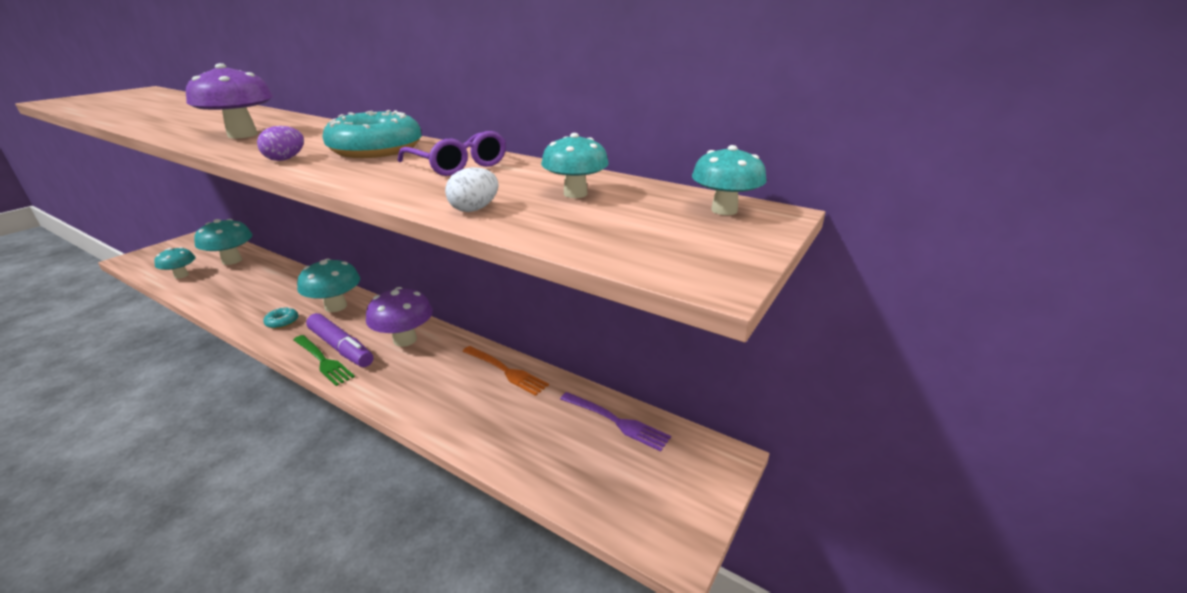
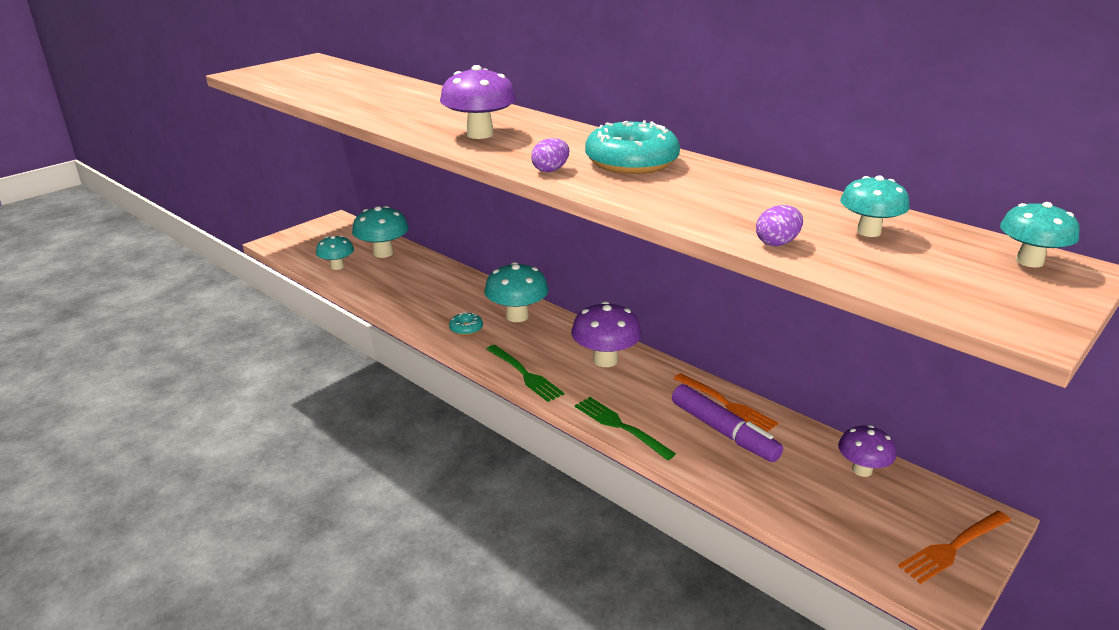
camera: 10 degrees right, 0 degrees up
purple marker [306,313,373,367] -> purple marker moved to [672,384,783,462]
purple glasses [397,131,506,176] -> none
white egg [445,167,499,212] -> purple egg [756,205,803,246]
purple fork [560,392,671,452] -> purple mushroom [838,425,896,477]
none -> green fork [575,397,676,460]
none -> orange fork [898,511,1011,584]

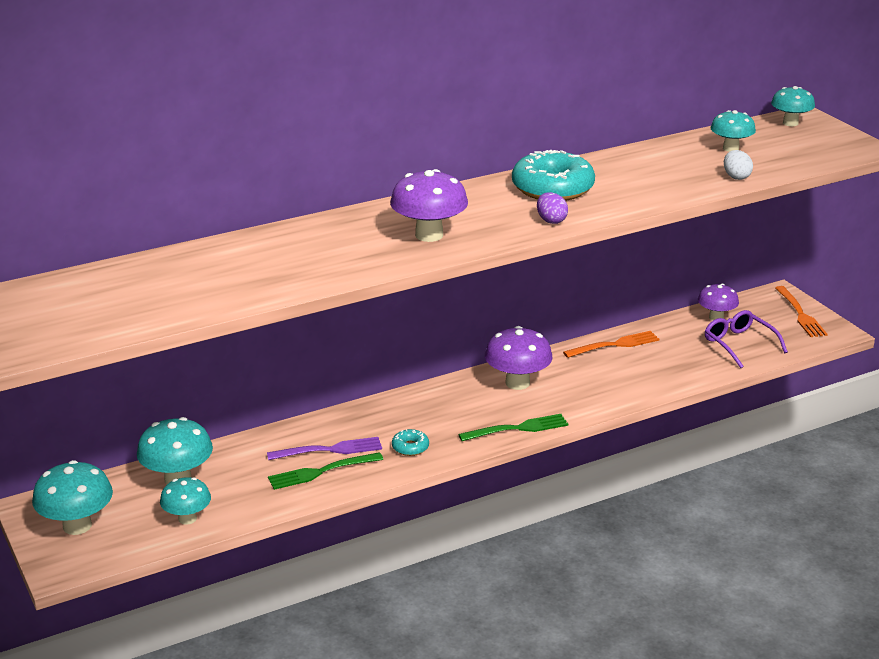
camera: 70 degrees left, 0 degrees up
turquoise mushroom [484,262,549,322] -> turquoise mushroom moved to [32,460,113,535]
green fork [575,397,676,460] -> green fork moved to [268,452,383,490]
purple marker [672,384,783,462] -> none
purple egg [756,205,803,246] -> white egg [724,150,753,180]
none -> purple fork [267,437,382,460]
none -> purple glasses [705,310,788,368]

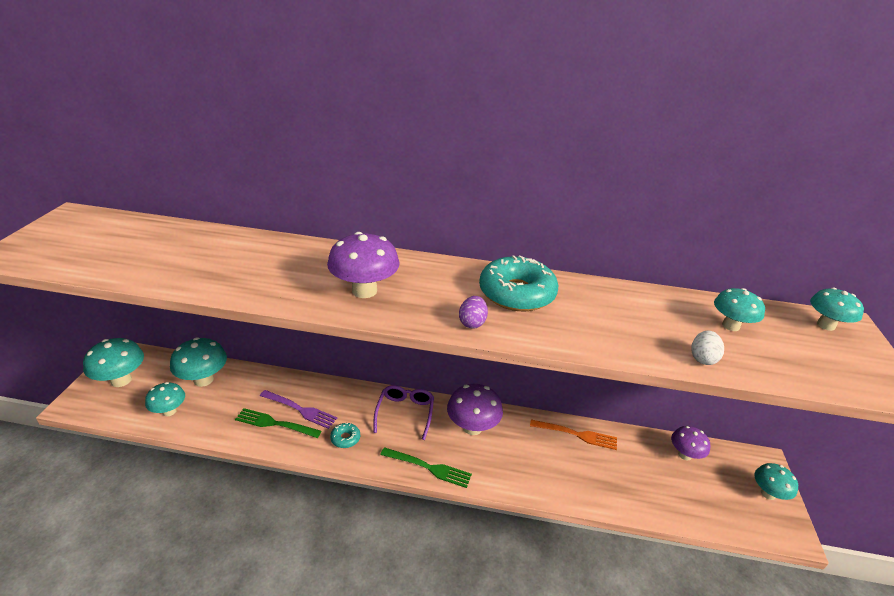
camera: 35 degrees right, 5 degrees up
purple glasses [705,310,788,368] -> purple glasses moved to [374,385,434,440]
orange fork [775,286,828,337] -> turquoise mushroom [755,463,798,500]

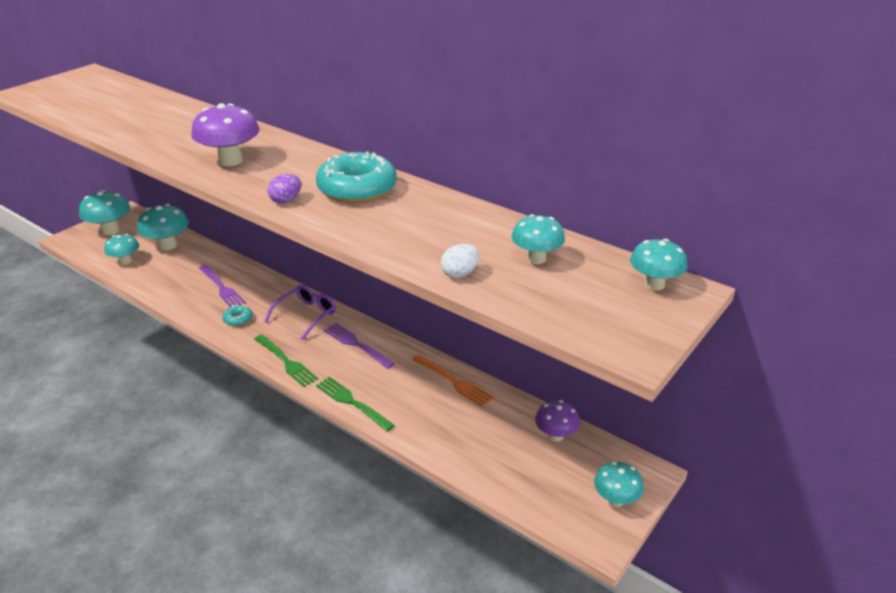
camera: 30 degrees right, 0 degrees up
green fork [235,408,321,438] -> green fork moved to [316,377,395,432]
purple mushroom [447,384,503,435] -> purple fork [324,323,395,369]

